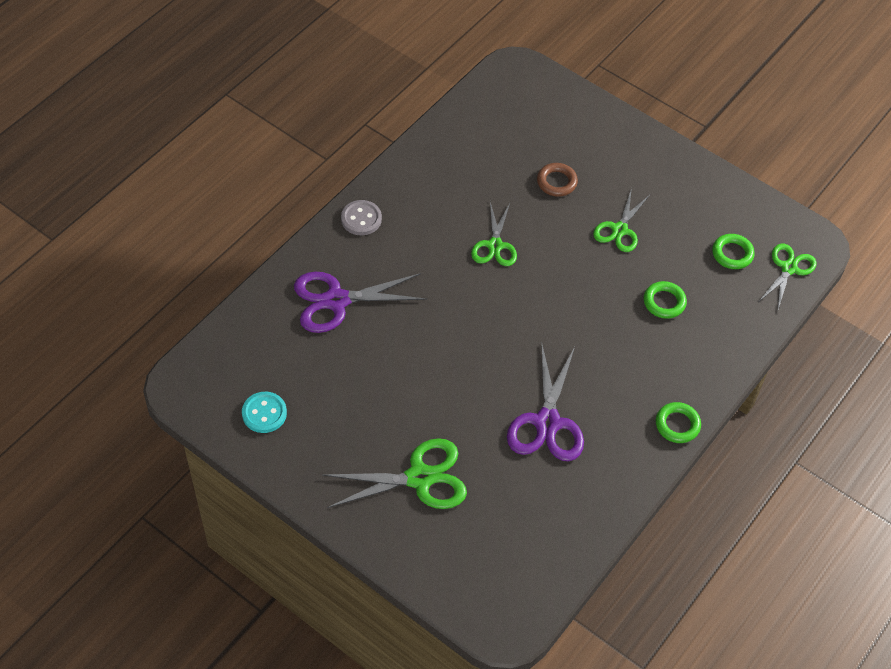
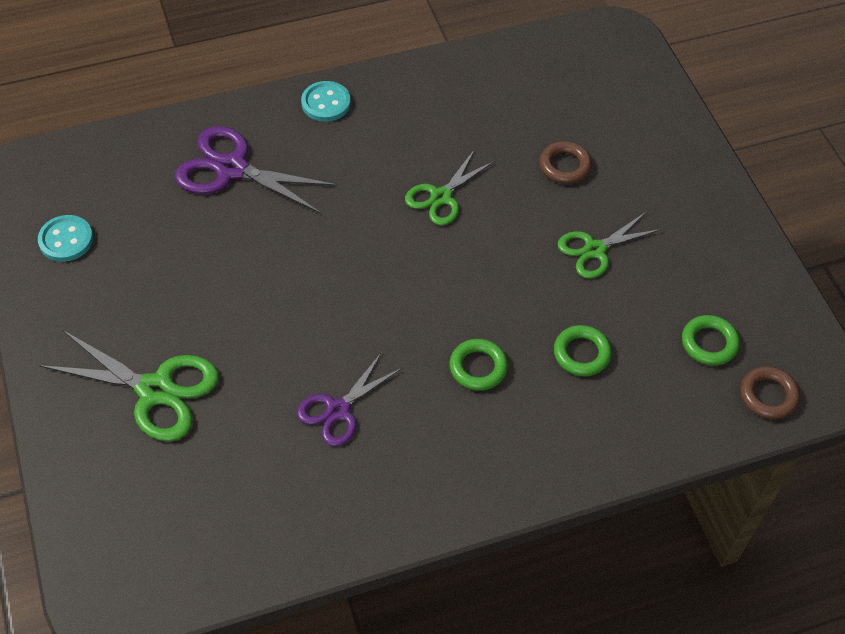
camera: 35 degrees right, 0 degrees up
grey button [341,200,382,235] -> turquoise button [301,81,351,122]
purple scissors [507,345,584,461] -> purple scissors [297,352,402,446], size x0.64
green ring [656,402,701,443] -> green ring moved to [450,339,508,391]
green scissors [759,243,817,309] -> brown ring [740,366,800,419]

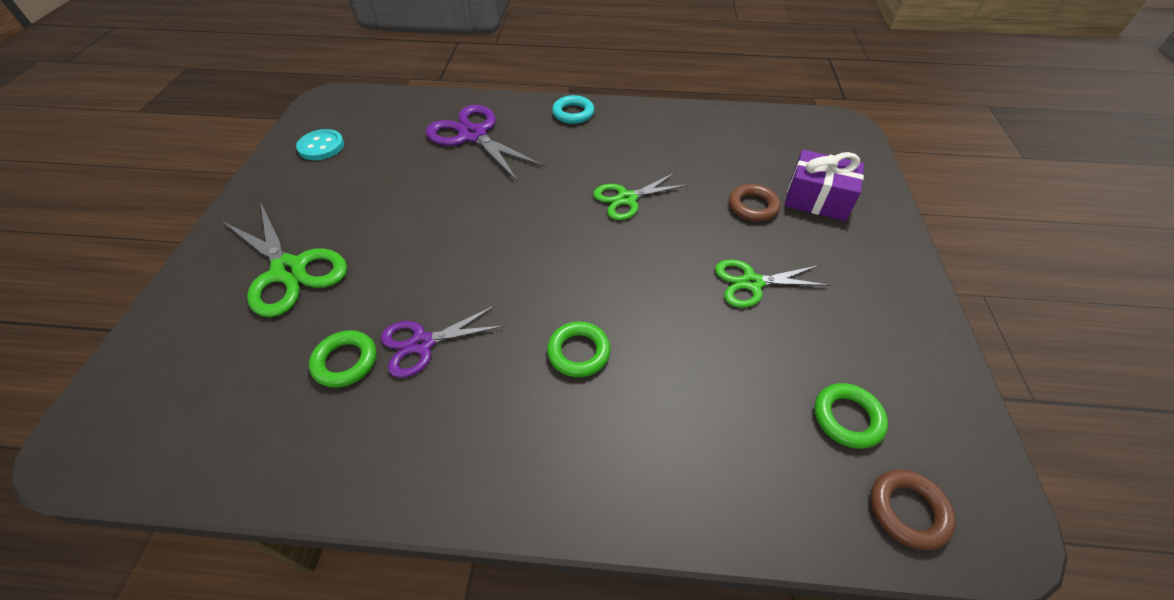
camera: 25 degrees right, 5 degrees down
turquoise button [301,81,351,122] -> turquoise ring [552,95,594,124]
green ring [554,325,612,376] -> green ring moved to [309,330,377,388]
none -> purple gift [785,150,864,221]

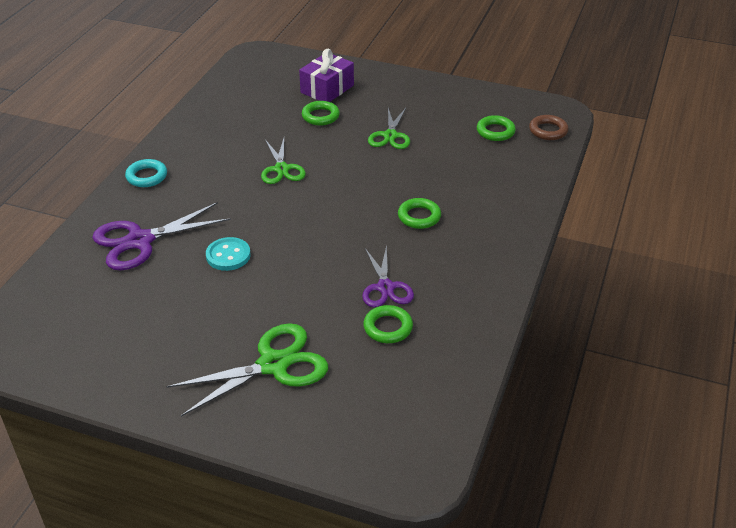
camera: 75 degrees left, 10 degrees down
turquoise button [296,129,344,160] -> turquoise button moved to [206,237,251,271]
brown ring [729,184,780,222] -> green ring [302,101,340,126]

